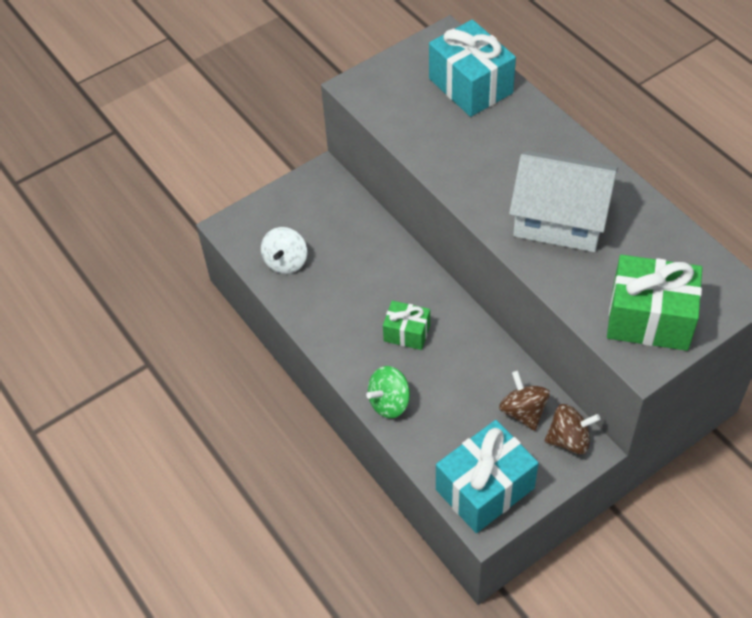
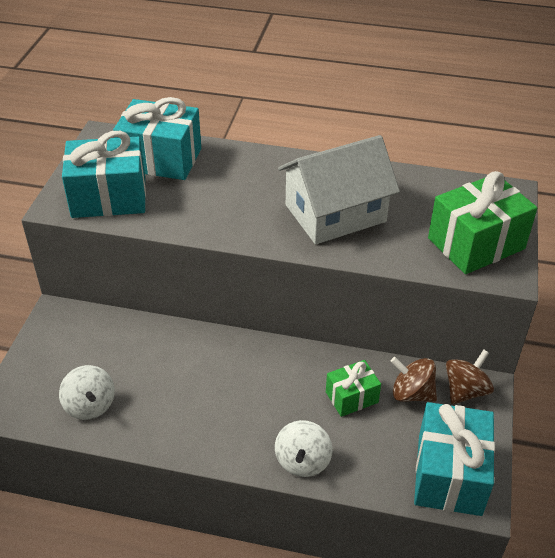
camera: 45 degrees left, 10 degrees down
green spinning top [366,366,410,418] -> white spinning top [275,420,333,477]
green gift [383,300,430,350] -> green gift moved to [326,360,381,417]
none -> turquoise gift [62,131,146,218]

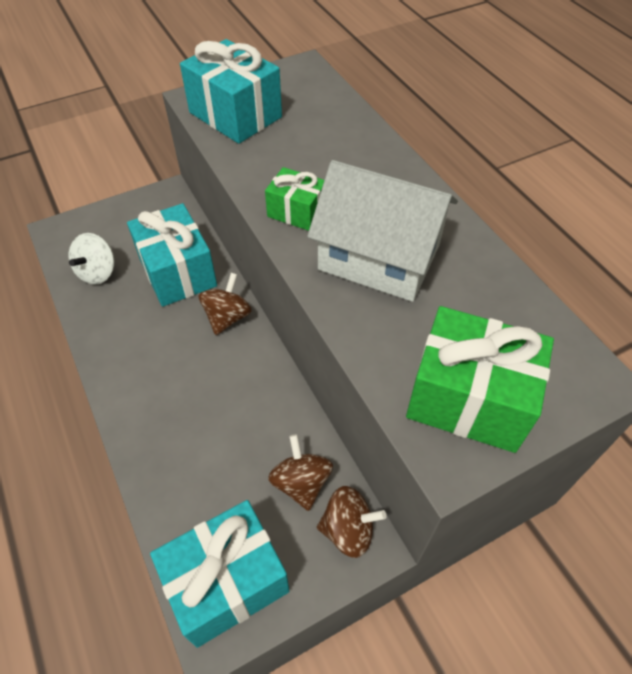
camera: 50 degrees right, 10 degrees up
turquoise gift [113,97,201,180] -> turquoise gift moved to [127,203,217,307]
white spinning top [275,420,333,477] -> none
green gift [326,360,381,417] -> green gift moved to [265,167,324,231]
none -> brown spinning top [199,273,252,335]

